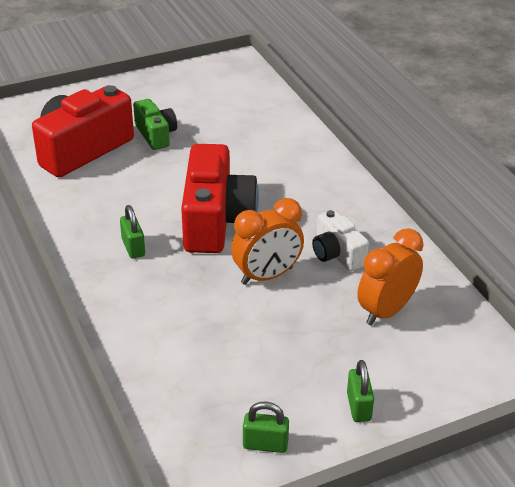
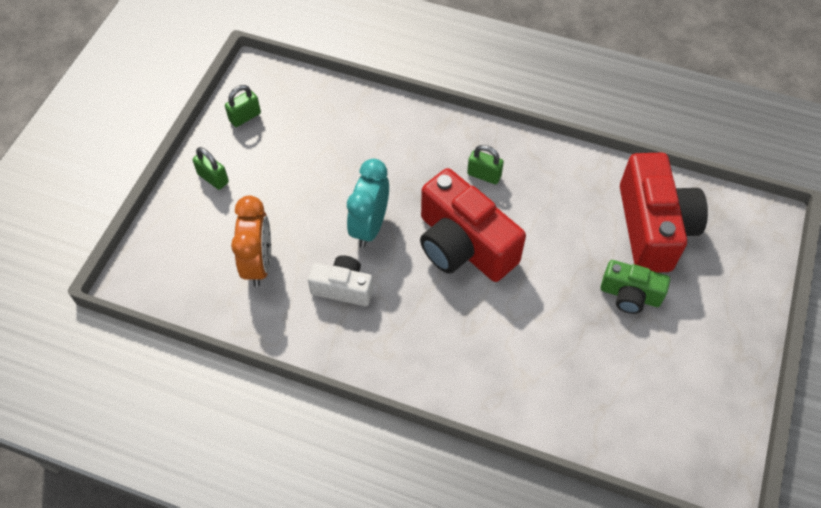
camera: 135 degrees right, 20 degrees up
orange clock [231,198,304,285] -> turquoise clock [347,159,389,248]

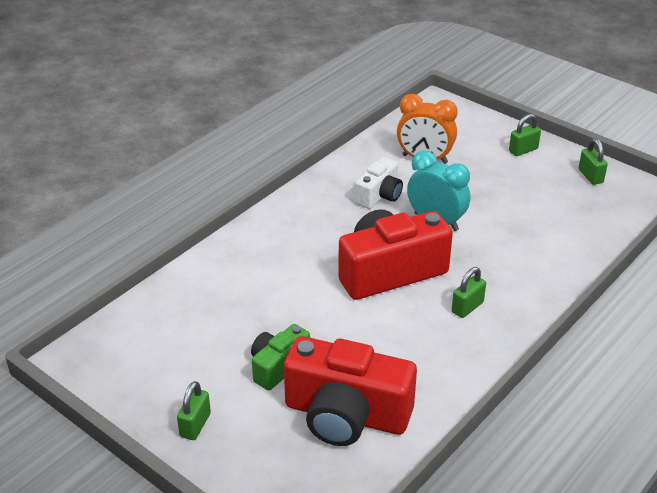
camera: 110 degrees right, 20 degrees down
none -> green padlock [177,381,211,440]

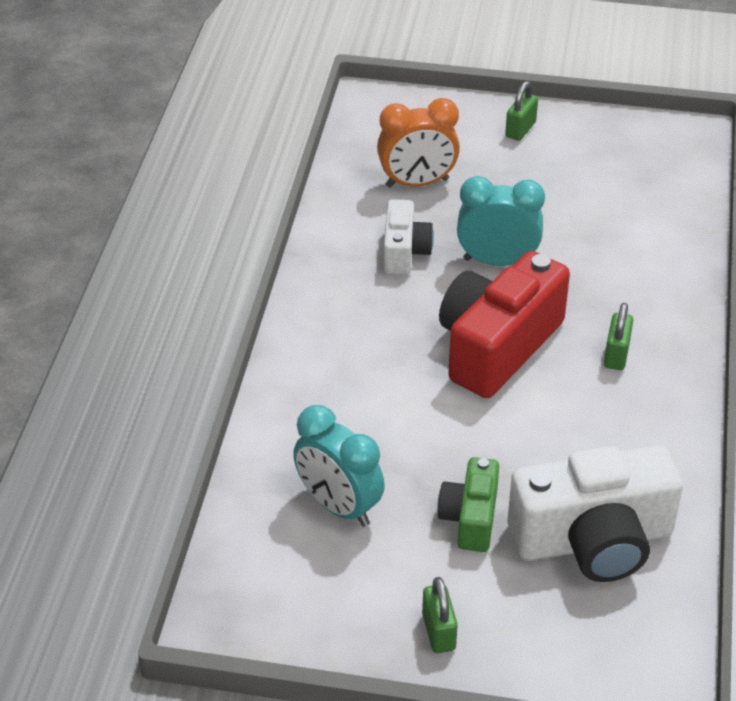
camera: 30 degrees left, 5 degrees up
red camera [284,336,417,446] -> white camera [507,445,683,582]
green padlock [578,138,608,185] -> none
none -> turquoise clock [293,405,385,527]

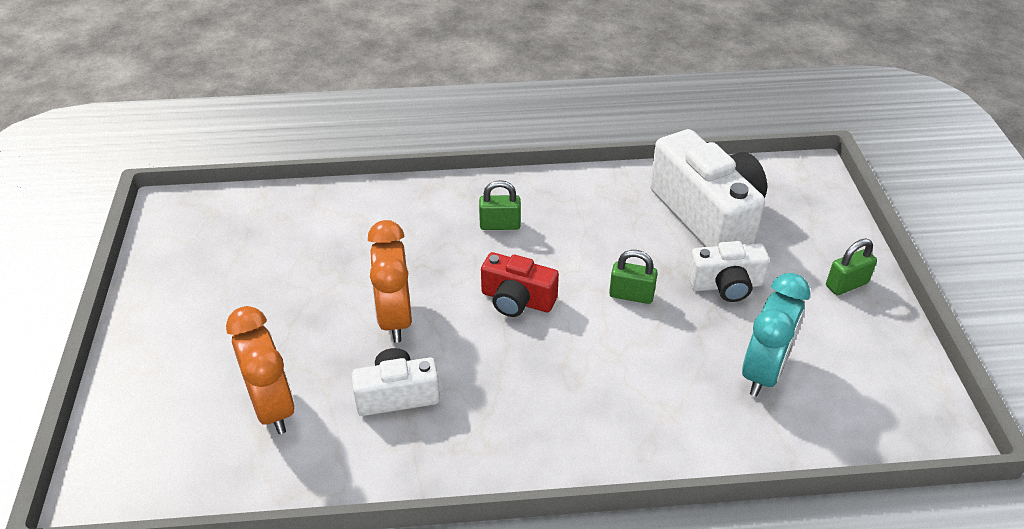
camera: 105 degrees left, 0 degrees up
green camera [437,457,499,552] -> white camera [688,241,770,302]
red camera [439,251,570,398] -> red camera [481,252,559,317], size x0.54
turquoise clock [457,176,545,266] -> orange clock [368,220,412,343]
green padlock [505,81,538,141] -> green padlock moved to [609,250,658,304]

